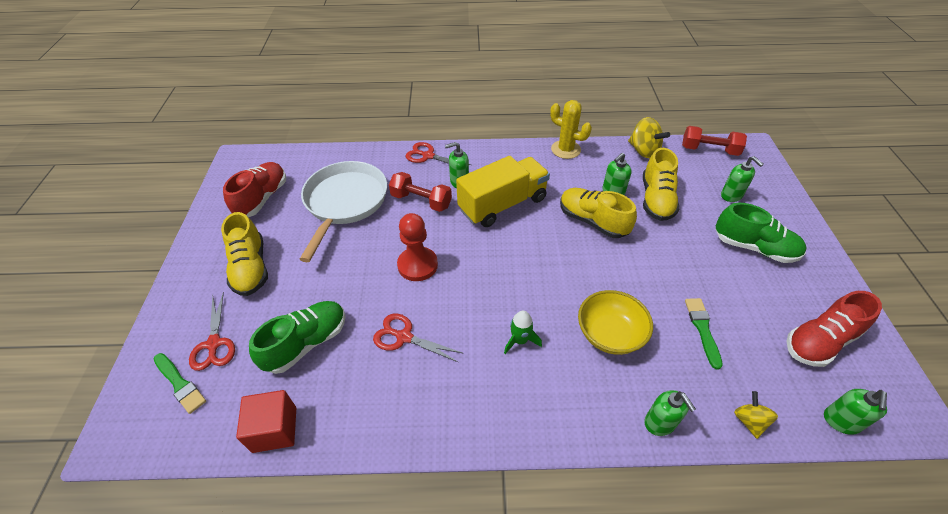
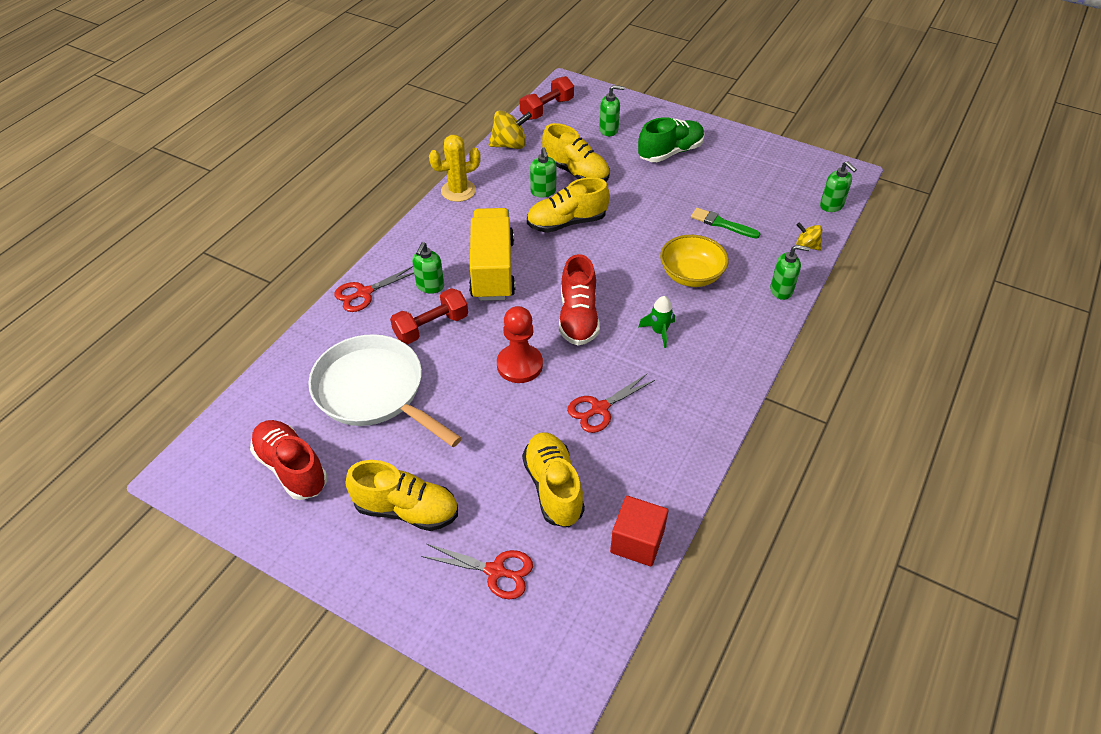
camera: 60 degrees left, 0 degrees up
green brush [154,353,206,414] -> none
green shoe [249,301,346,374] -> yellow shoe [522,432,585,527]
red shoe [787,291,882,367] -> red shoe moved to [559,254,600,346]

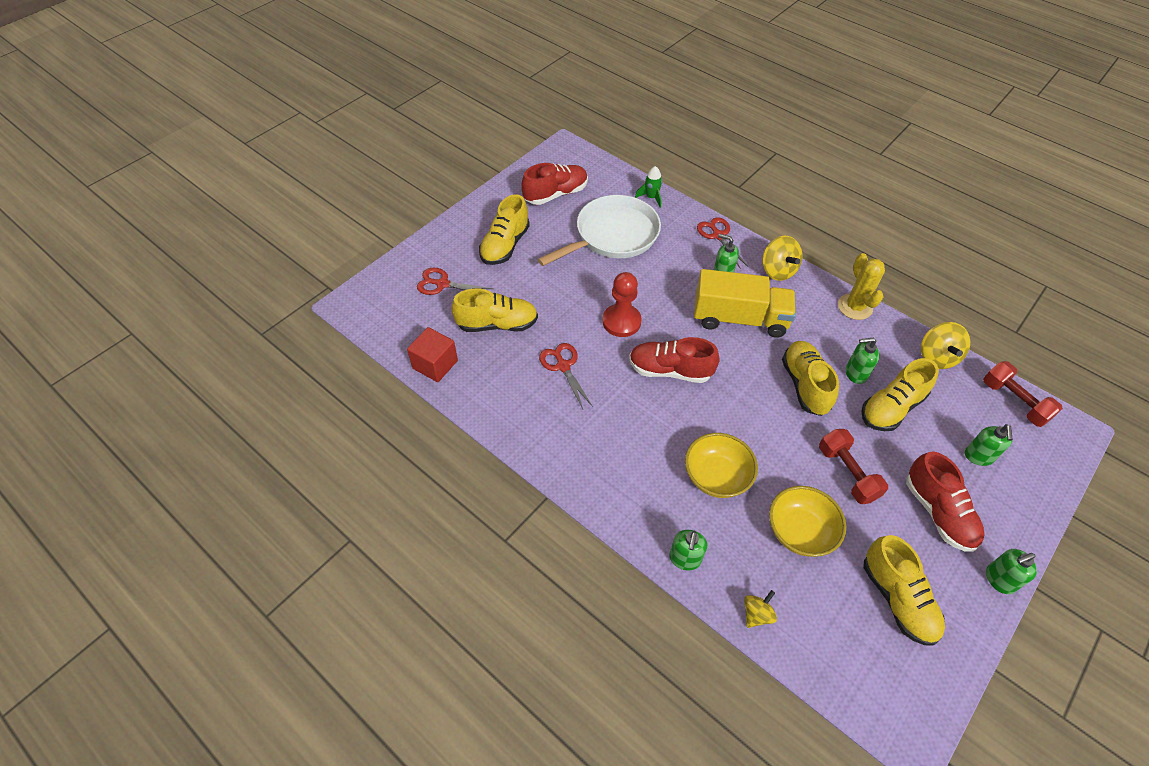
camera: 100 degrees right, 5 degrees up
red dumbbell [390,288,468,344] -> red dumbbell moved to [819,429,888,504]
red scissors [421,544,533,599] -> red scissors turned 75 degrees clockwise [417,268,493,295]
green shoe [638,117,705,162] -> red shoe [906,451,985,552]
green rocket [638,296,675,348] -> green rocket moved to [635,166,662,208]
green brush [691,208,760,239] -> yellow bowl [769,486,846,557]
green soap dispenser [820,161,857,212] -> green soap dispenser moved to [986,549,1037,594]
none -> yellow spinning top [762,236,802,281]
none -> yellow shoe [864,535,945,646]

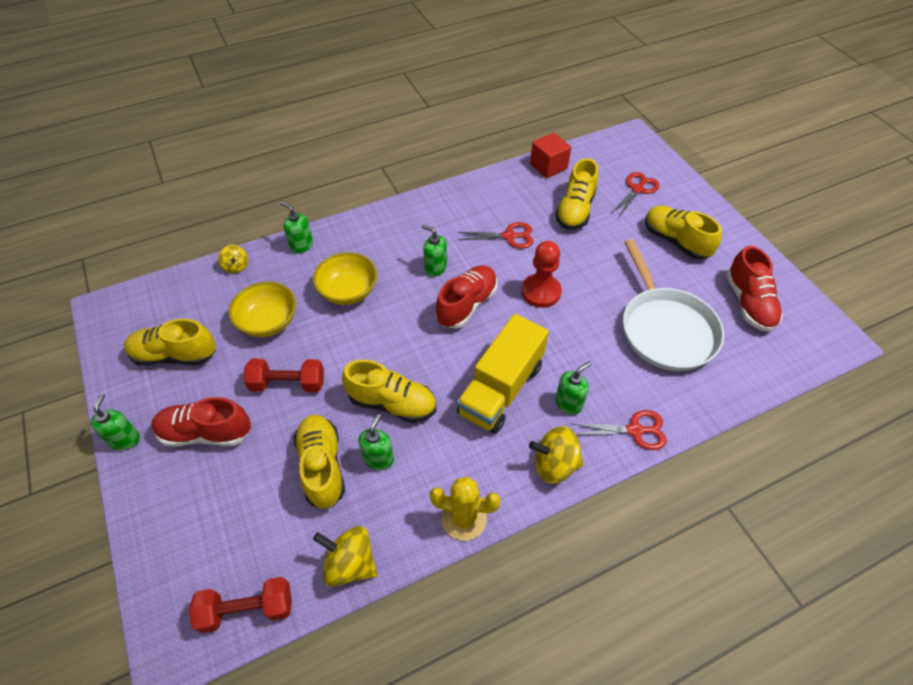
camera: 115 degrees right, 0 degrees up
green rocket [635,166,662,208] -> none
green soap dispenser [965,424,1013,466] -> green soap dispenser moved to [422,225,447,276]

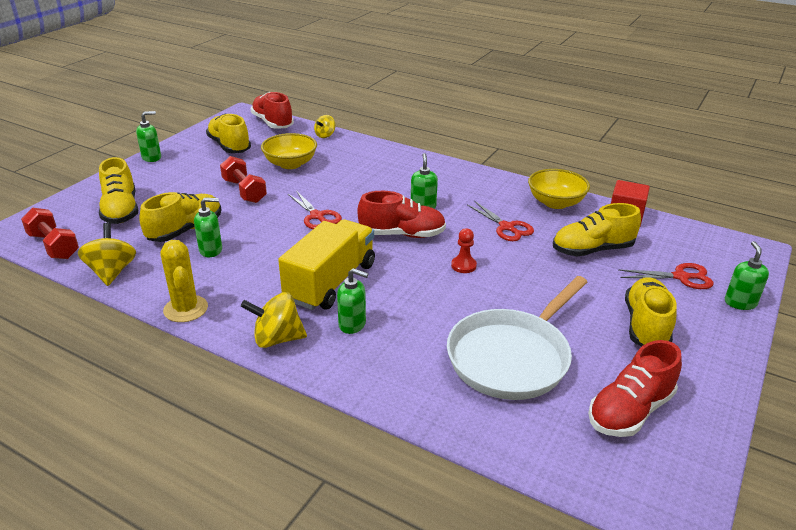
camera: 55 degrees right, 20 degrees down
red shoe [152,397,251,447] -> red shoe moved to [250,92,294,129]
green soap dispenser [280,201,313,253] -> green soap dispenser moved to [725,241,769,310]
yellow bowl [313,252,377,305] -> yellow bowl moved to [528,169,590,209]
yellow shoe [342,360,436,423] -> yellow shoe moved to [99,157,138,224]
yellow truck [457,314,549,433] -> yellow truck turned 120 degrees clockwise [278,219,375,310]
red pawn [521,241,562,308] -> red pawn [451,228,477,273], size x0.58
yellow spinning top [529,426,584,484] -> yellow spinning top turned 60 degrees counterclockwise [241,292,307,348]
red scissors [573,410,667,450] -> red scissors moved to [288,191,342,229]

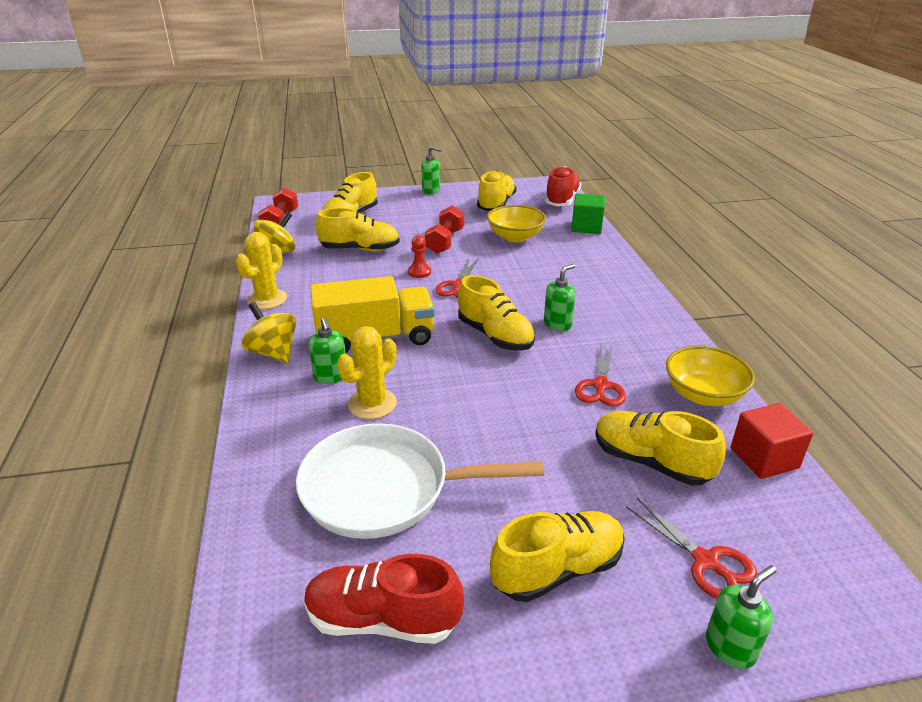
camera: 50 degrees right, 0 degrees up
green soap dispenser [194,198,222,257] -> none
yellow spinning top [314,115,335,138] -> green cube [571,194,605,234]
red shoe [357,191,446,238] -> yellow shoe [458,275,535,351]
red pawn [451,228,477,273] -> red pawn moved to [408,235,431,278]
none -> yellow cactus [337,326,397,419]

